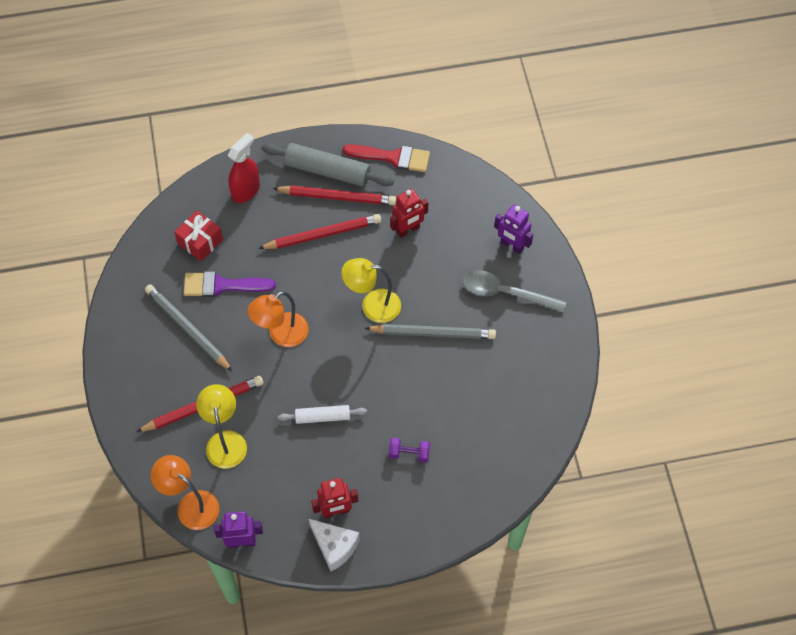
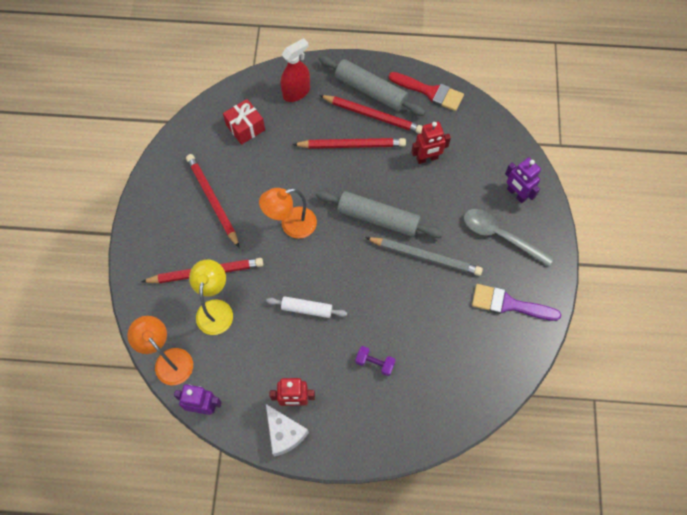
camera: 15 degrees right, 5 degrees up
grey pencil [145,284,233,372] -> red pencil [186,154,239,248]
purple brush [184,272,276,297] -> purple brush moved to [472,284,561,321]
yellow lamp [341,258,401,323] -> grey rolling pin [316,190,443,238]

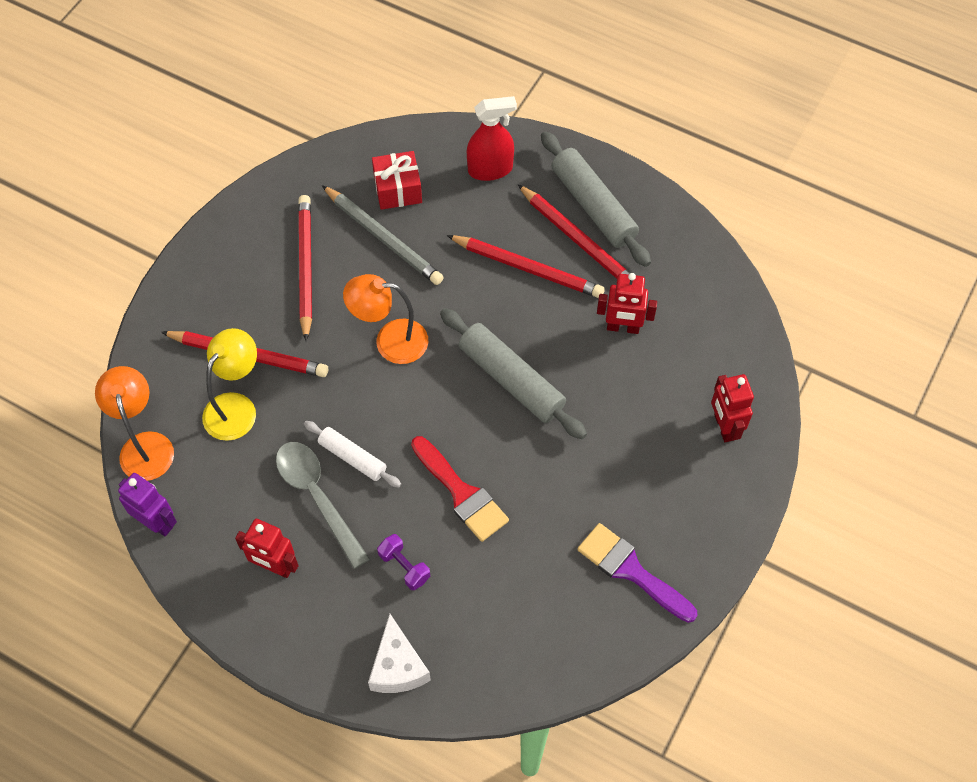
camera: 25 degrees right, 5 degrees down
white cheese [266,404,309,457] -> white cheese moved to [368,614,431,693]
grey pencil [365,237,483,276] -> grey pencil moved to [322,185,444,285]
red brush [389,72,464,111] -> red brush moved to [411,436,509,542]
grey spoon [464,209,554,267] -> grey spoon moved to [276,442,370,569]
purple robot [505,157,541,203] -> red robot [711,374,754,442]

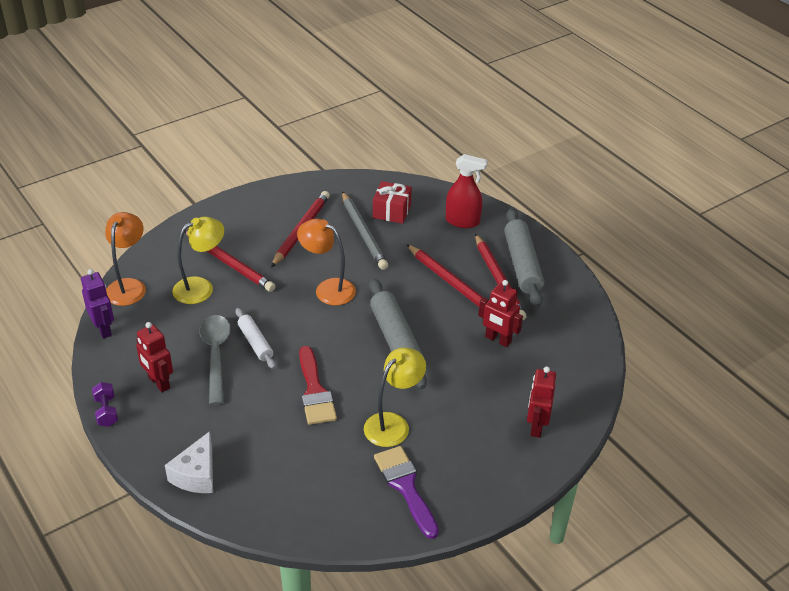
camera: 25 degrees right, 20 degrees down
purple dumbbell [377,534,430,590] -> purple dumbbell moved to [92,382,118,427]
none -> yellow lamp [364,347,426,447]

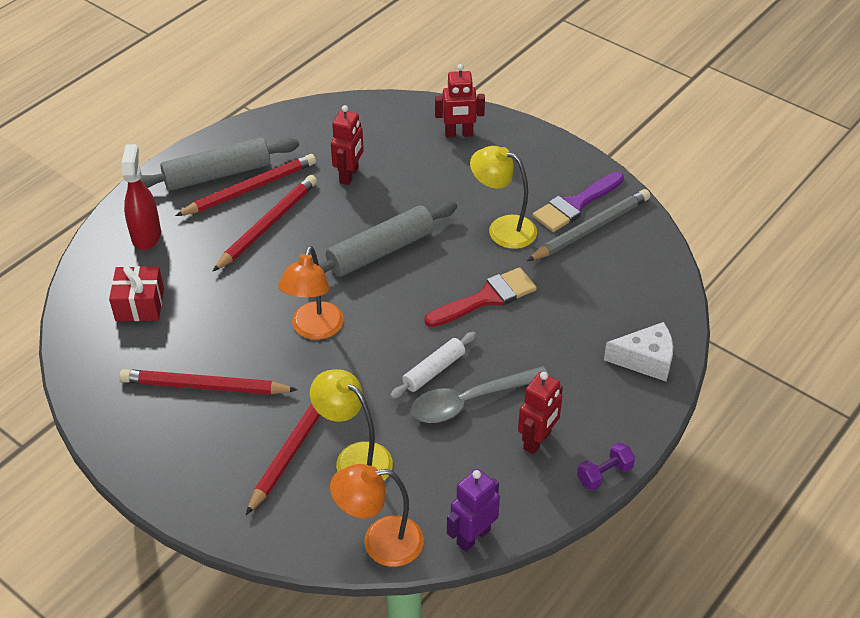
camera: 105 degrees left, 5 degrees up
grey pencil [342,191,388,270] -> grey pencil moved to [527,189,650,261]

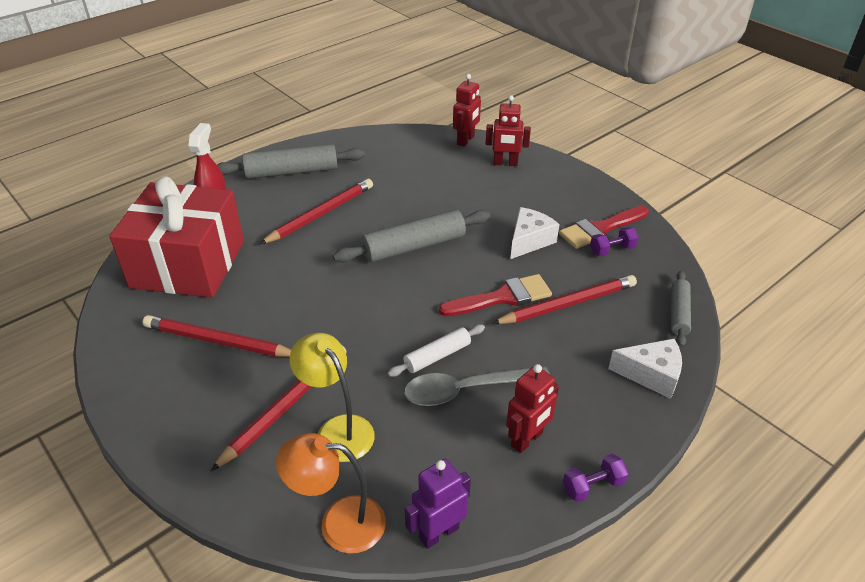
camera: 10 degrees right, 5 degrees down
red gift [109,265,164,321] -> red gift [109,177,244,298], size x2.20
red pencil [175,154,316,216] -> red pencil moved to [492,275,637,324]
orange lamp [278,246,344,340] -> none
red robot [331,105,364,185] -> red robot moved to [453,74,481,146]
yellow lamp [470,146,537,249] -> white cheese [511,207,559,259]
grey pencil [527,189,650,261] -> purple dumbbell [590,227,639,256]
purple brush [533,172,624,232] -> red brush [559,206,649,249]
none -> grey rolling pin [671,271,691,347]

